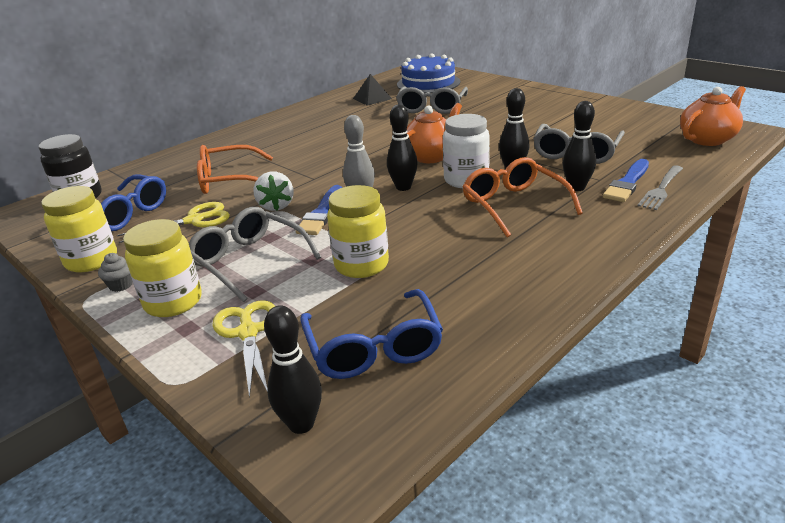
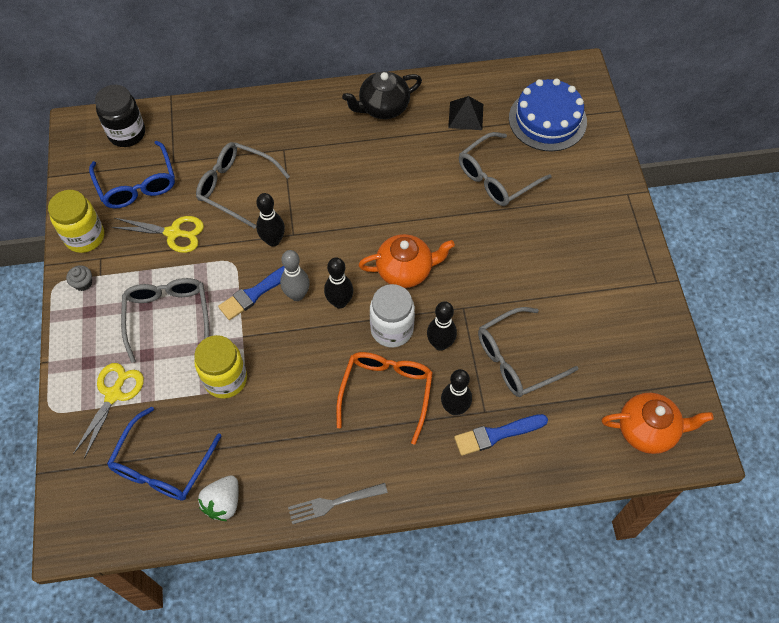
camera: 35 degrees right, 30 degrees up
yellow jar [123,219,202,317] -> none
orange glasses [197,145,273,194] -> grey glasses [196,142,290,229]
white strawberry [254,172,293,211] -> white strawberry moved to [198,475,239,521]
black bowling pin [264,305,322,434] -> black bowling pin moved to [256,193,285,247]
grey fork [638,165,683,210] -> grey fork moved to [288,483,388,524]
none -> black teapot [342,71,422,119]

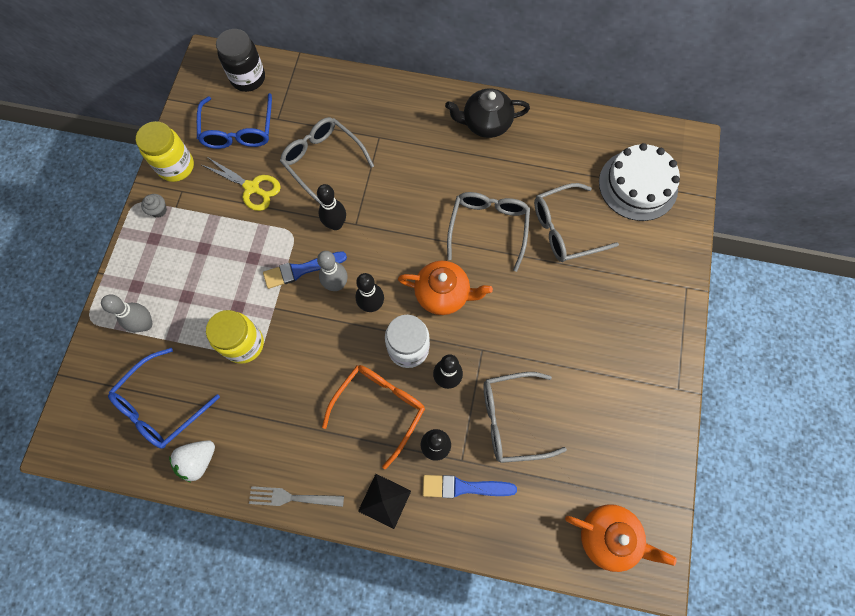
camera: 20 degrees right, 10 degrees up
yellow scissors [73,363,144,459] -> grey bowling pin [101,295,153,332]
grey glasses [121,278,209,363] -> grey glasses moved to [447,192,530,272]
black pyramid [448,96,483,130] -> black pyramid moved to [358,474,411,529]
blue cake [509,79,587,151] -> white cake [599,143,680,221]

